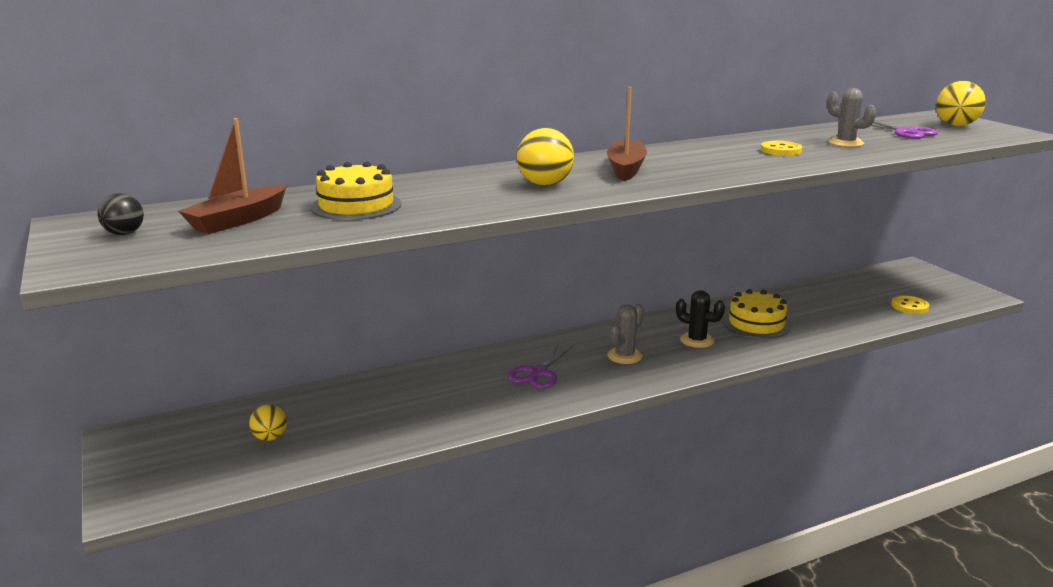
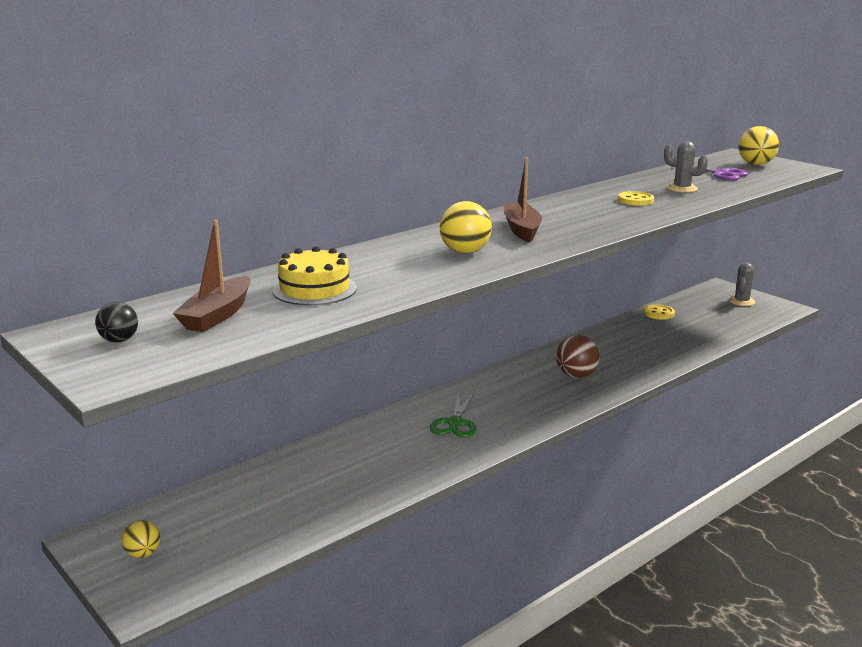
camera: 15 degrees left, 0 degrees up
yellow ball [249,404,287,441] -> yellow ball moved to [122,520,160,558]
purple scissors [507,343,574,389] -> green scissors [430,393,477,437]
grey cactus [607,304,644,364] -> grey cactus moved to [729,263,755,306]
black cactus [676,290,725,348] -> brown ball [556,335,600,378]
yellow cake [723,289,791,339] -> none
yellow button [891,295,929,314] -> yellow button moved to [644,304,675,320]

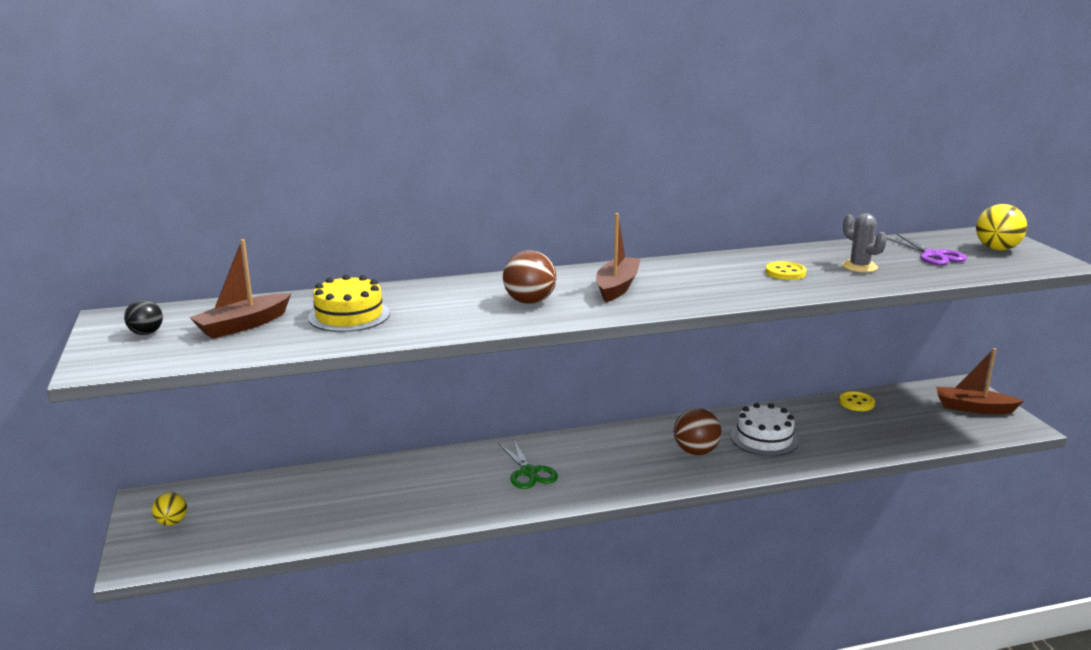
camera: 25 degrees right, 0 degrees up
green scissors [430,393,477,437] -> green scissors turned 60 degrees counterclockwise [498,439,558,489]
yellow ball [440,201,492,253] -> brown ball [503,250,556,304]
grey cactus [729,263,755,306] -> brown boat [936,348,1023,414]
none -> white cake [731,403,799,456]

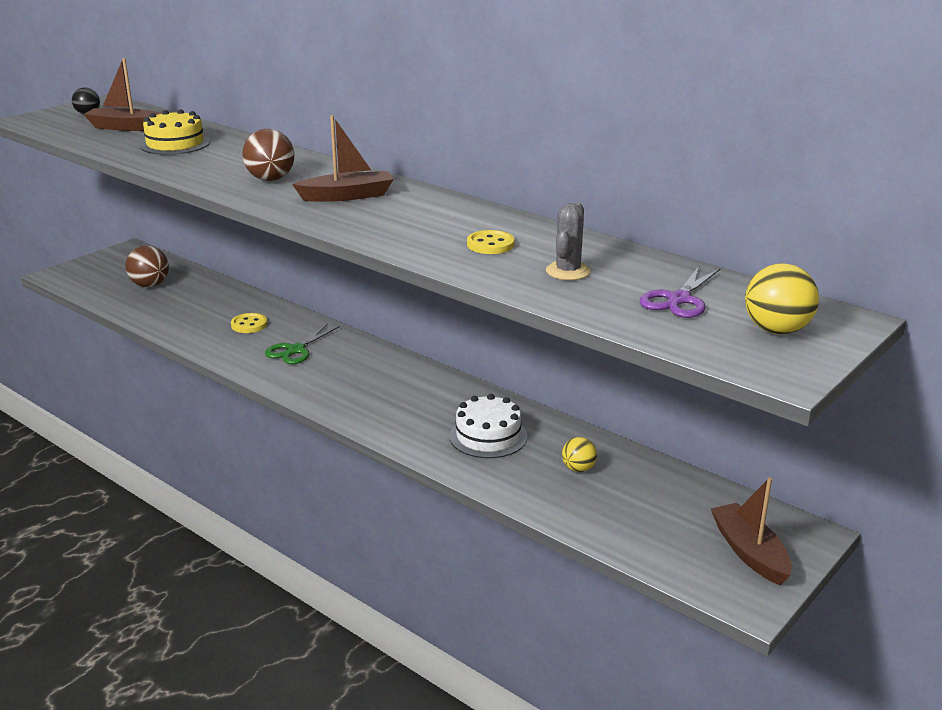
camera: 55 degrees right, 5 degrees up
yellow ball [152,492,187,526] -> yellow ball moved to [562,437,597,472]
brown ball [674,408,721,455] -> brown ball moved to [125,246,169,287]
yellow button [839,391,875,411] -> yellow button moved to [231,313,267,333]

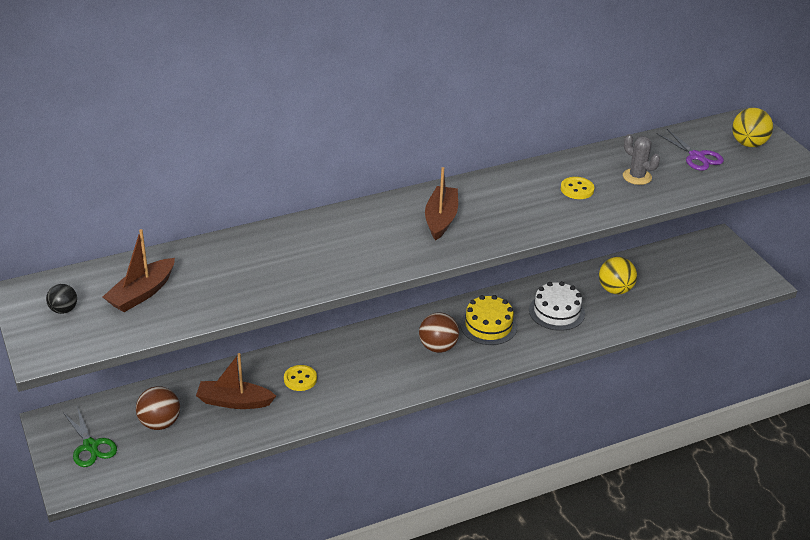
camera: 65 degrees left, 10 degrees up
yellow cake [140,109,210,155] -> yellow cake moved to [460,295,517,345]
brown ball [242,129,294,181] -> brown ball moved to [419,313,459,353]
green scissors [265,324,340,364] -> green scissors moved to [64,406,117,467]
yellow ball [562,437,597,472] -> yellow ball [599,257,637,294], size x1.62
brown boat [711,477,792,585] -> brown boat moved to [196,353,276,409]

